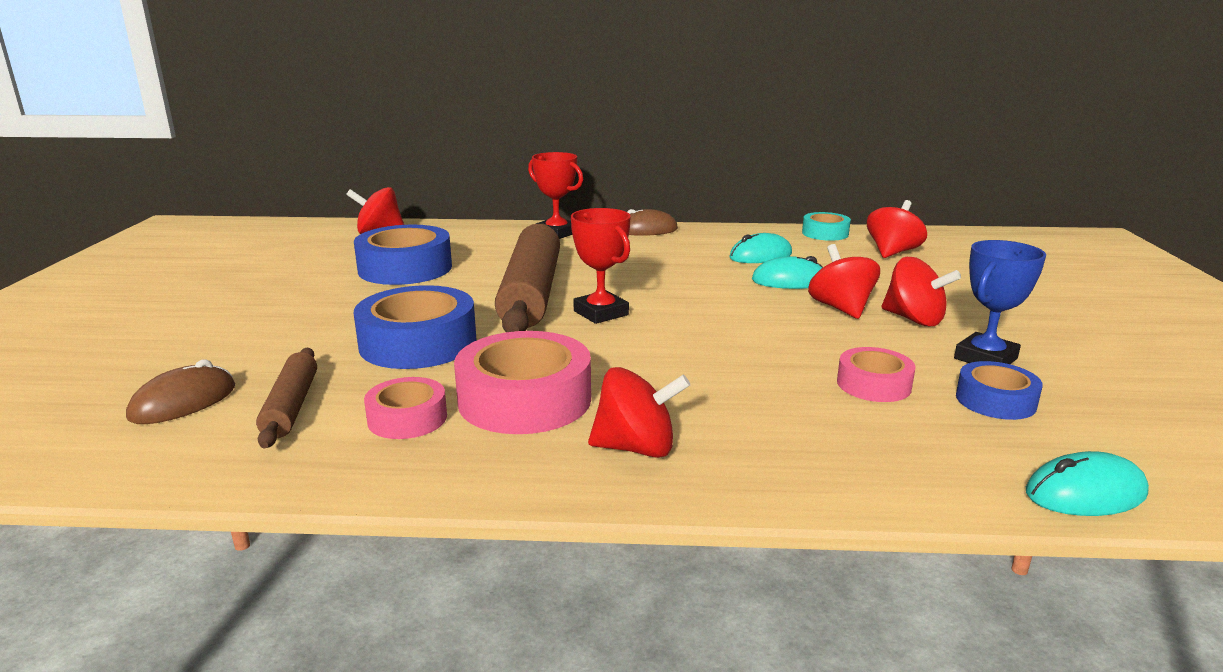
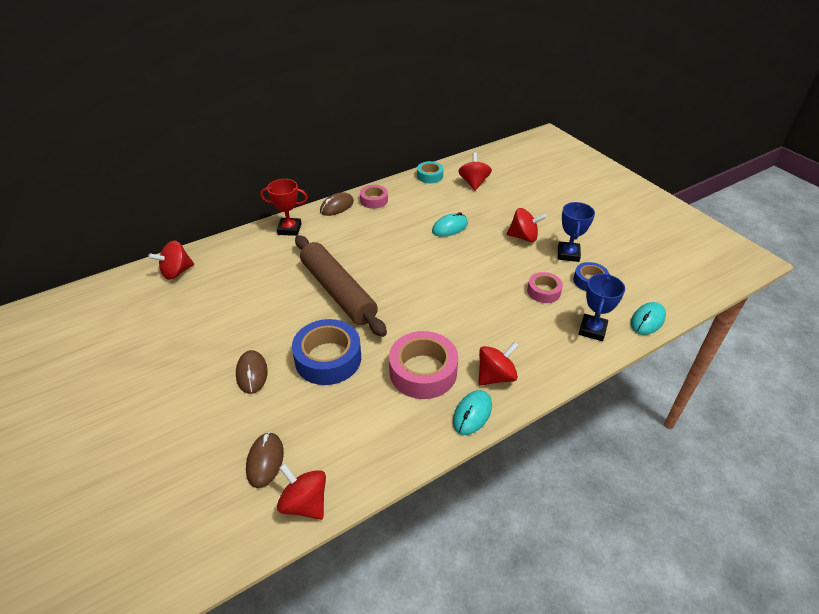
camera: 35 degrees left, 20 degrees up
brown rolling pin [256,348,317,449] -> none
blue tape [354,225,452,285] -> none
pink tape [364,377,447,439] -> pink tape moved to [360,185,388,209]
red trophy [571,208,631,324] -> none
turquoise mouse [729,233,792,263] -> turquoise mouse moved to [453,390,492,435]
red spinning top [808,244,880,319] -> red spinning top moved to [277,463,326,520]
none -> brown mouse [236,350,268,394]
none -> blue trophy [579,274,625,341]

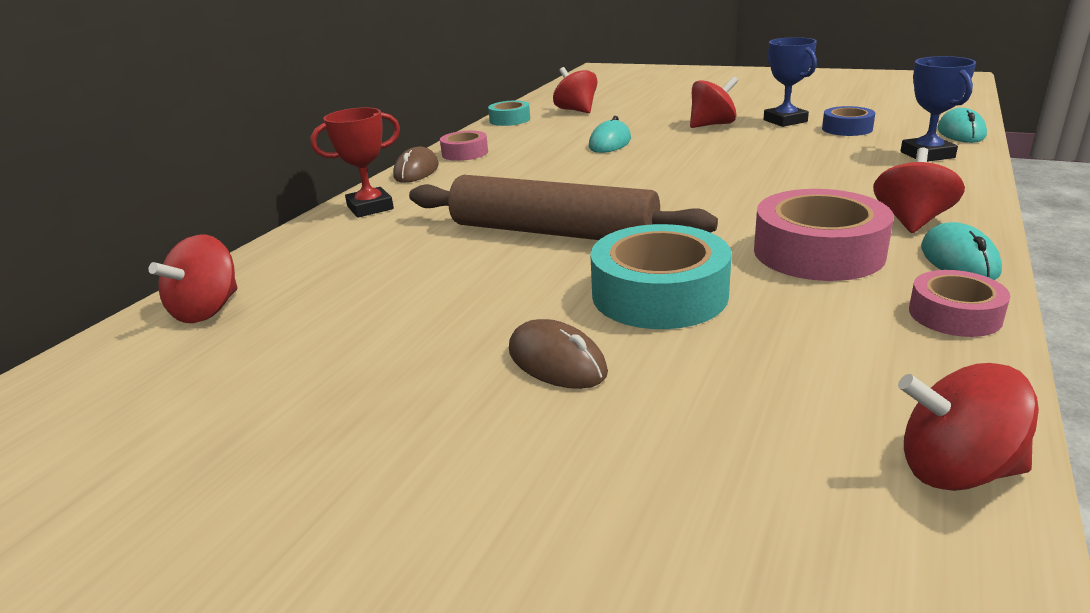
camera: 30 degrees left, 15 degrees down
brown mouse [246,432,284,488] -> none
blue tape [292,319,361,385] -> turquoise tape [590,224,732,329]
pink tape [527,272,563,303] -> pink tape moved to [909,270,1010,337]

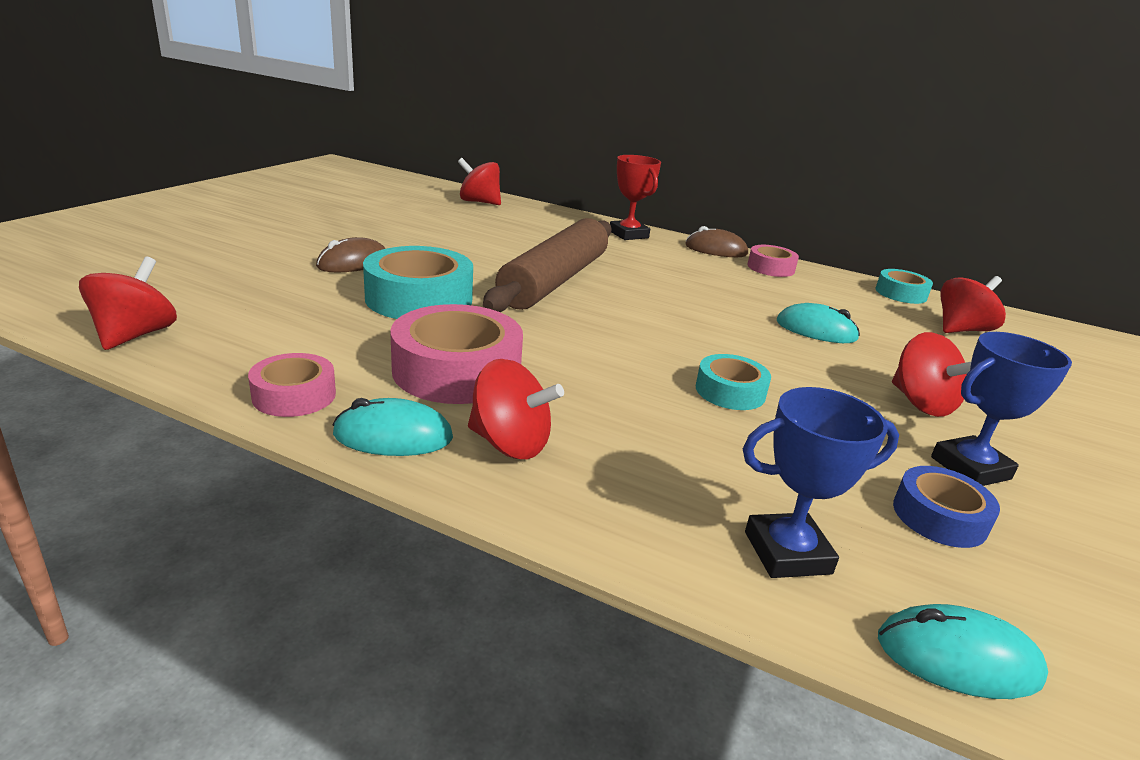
camera: 85 degrees right, 0 degrees up
none -> turquoise tape [696,354,771,410]

